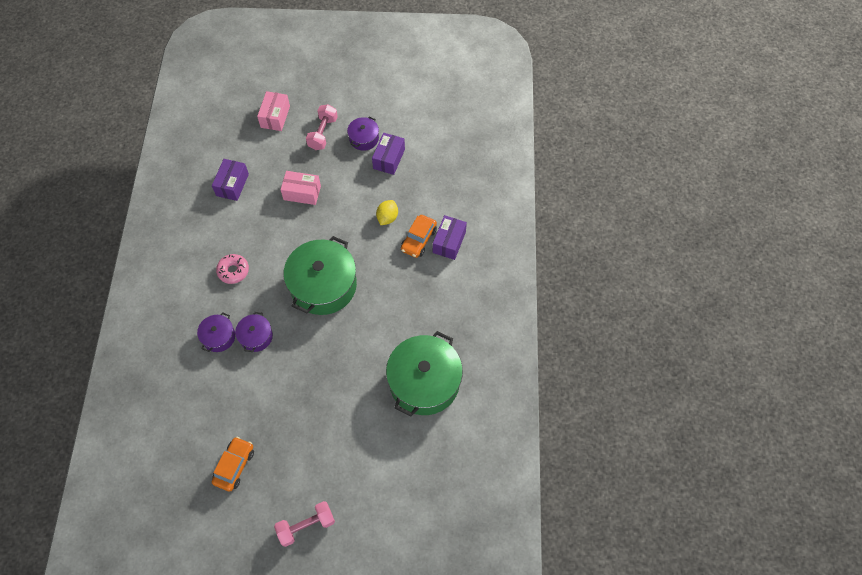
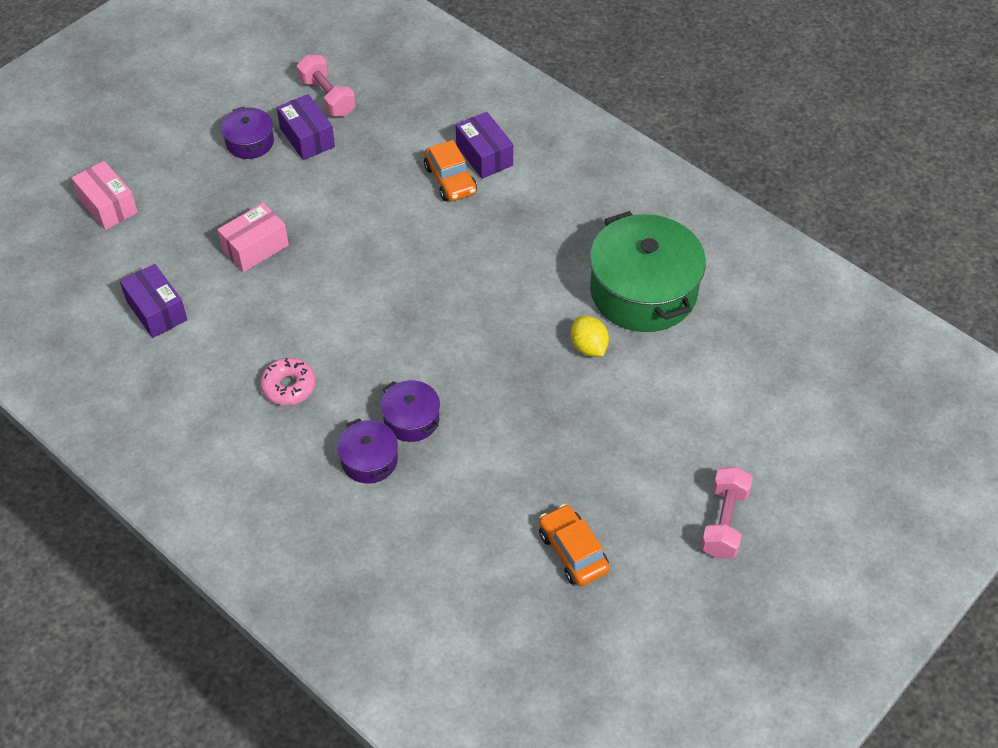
camera: 50 degrees left, 10 degrees down
green pot [283,236,357,315] -> none
pink dumbbell [306,104,338,150] -> pink dumbbell moved to [297,54,356,117]
yellow lemon [376,200,398,225] -> yellow lemon moved to [571,316,609,357]

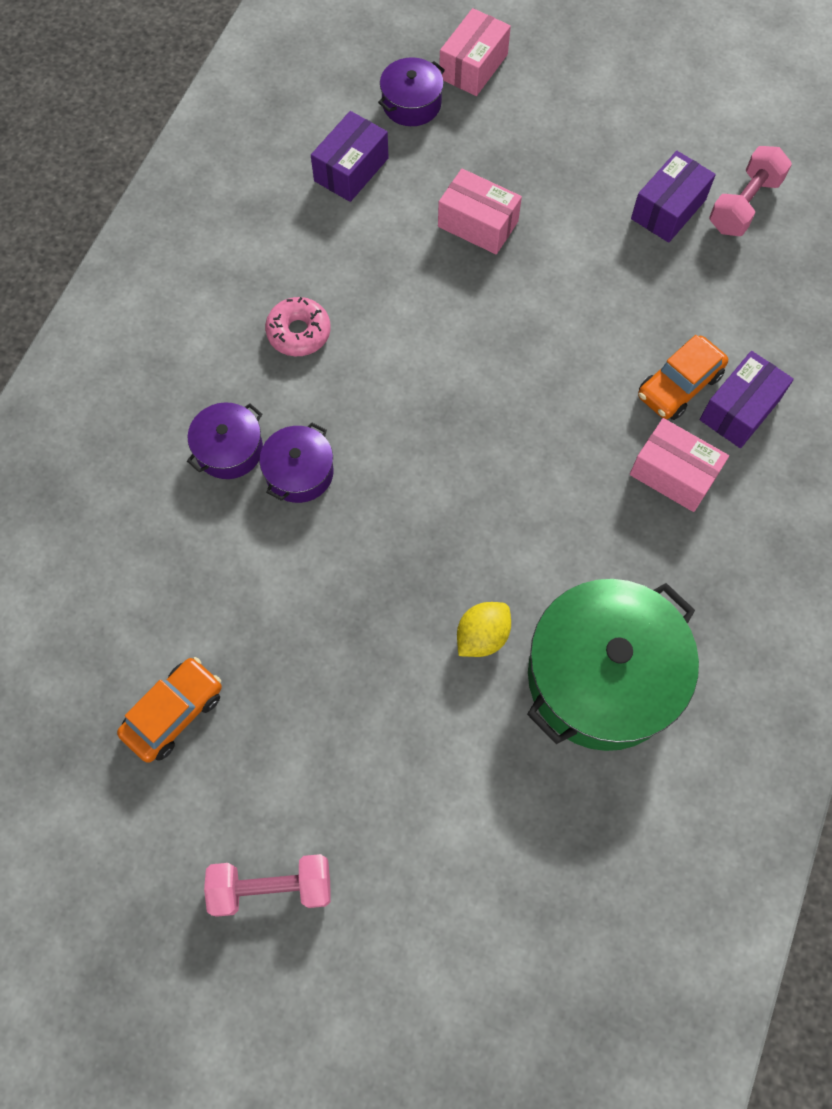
camera: 70 degrees right, 15 degrees up
purple pot [221,107,274,159] -> purple pot moved to [378,57,445,126]
none -> pink box [630,418,729,512]

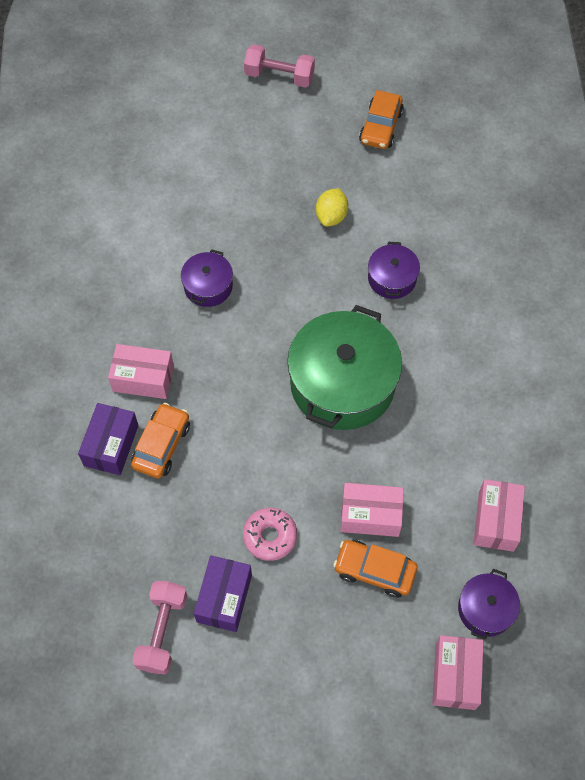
camera: 155 degrees right, 5 degrees down
purple pot [187,402,263,479] -> purple pot moved to [181,249,233,307]
pink dumbbell [204,854,331,917] -> pink dumbbell turned 45 degrees clockwise [244,44,315,88]
pink donut [265,297,331,356] -> pink donut moved to [243,508,297,561]
purple box [311,111,389,202] -> pink box [474,479,525,552]
yellow lemon [457,602,511,657] -> yellow lemon moved to [316,188,348,227]
green pot [527,579,699,751] -> green pot moved to [287,305,402,430]
none -> orange car [333,540,417,598]

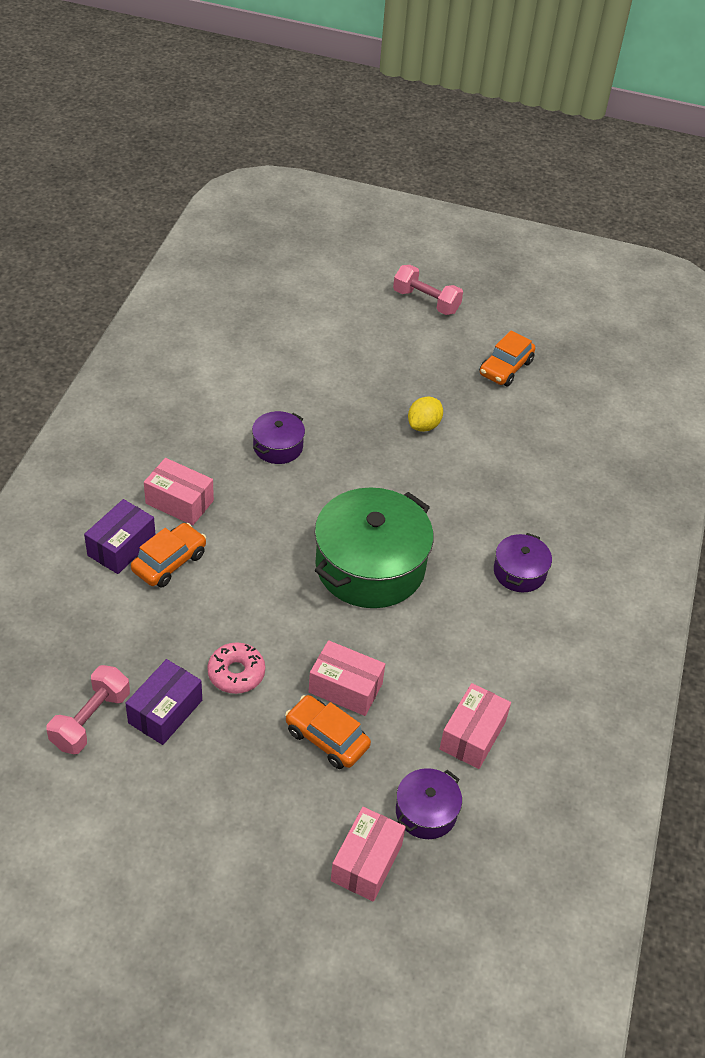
camera: 15 degrees right, 15 degrees down
purple pot [368,242,420,299] -> purple pot moved to [494,533,552,592]

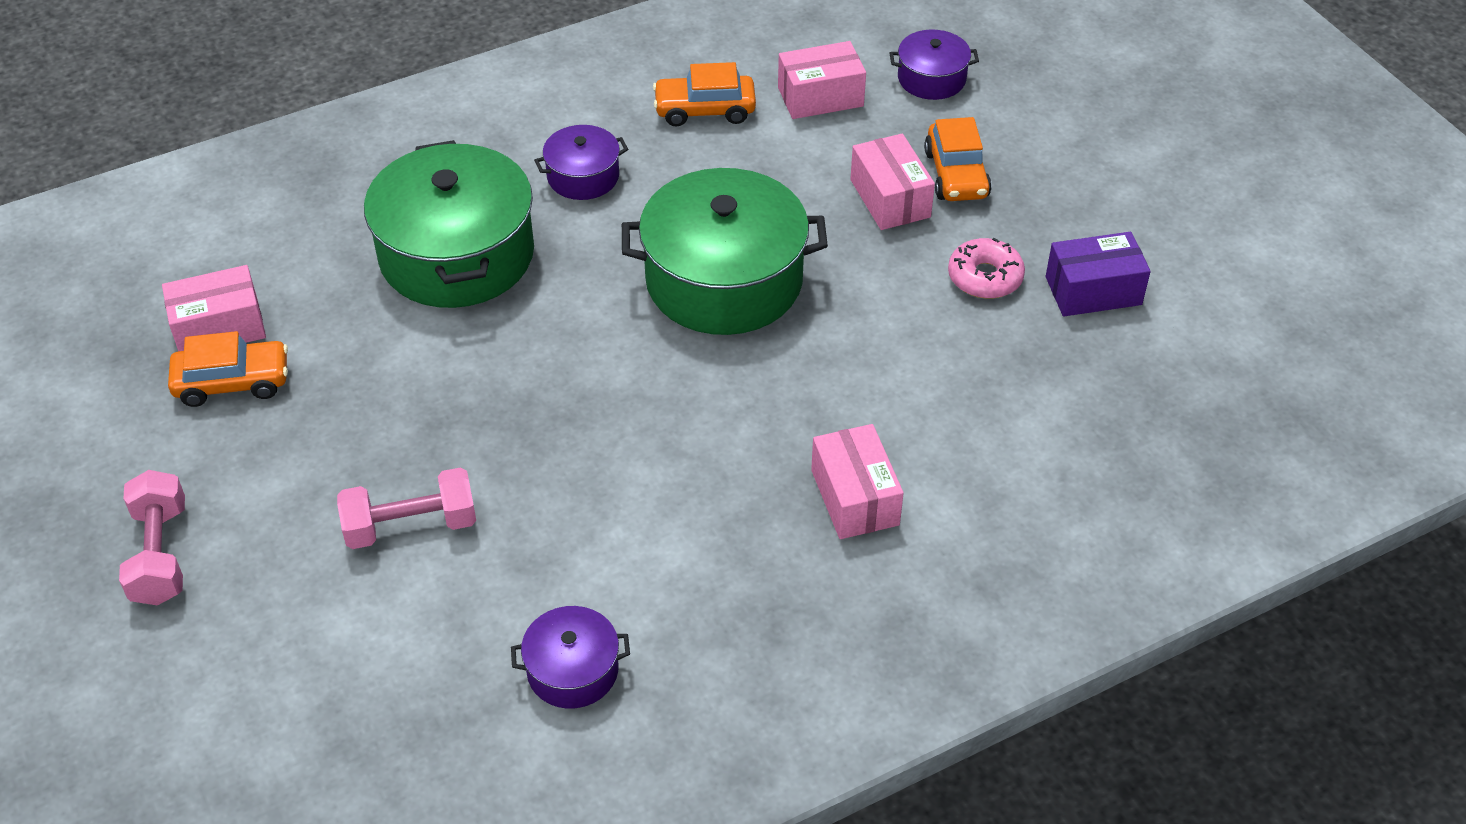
camera: 130 degrees left, 0 degrees up
pink dumbbell [47,665,130,754] -> pink dumbbell moved to [337,467,476,549]
purple box [84,499,155,574] -> none
orange car [131,523,206,588] -> orange car moved to [653,62,756,126]
purple pot [252,411,305,464] -> purple pot moved to [511,606,630,709]
pink box [331,807,406,902] -> pink box moved to [162,265,266,351]
yellow lemon [408,396,443,432] -> none
none -> green pot [364,140,534,308]

